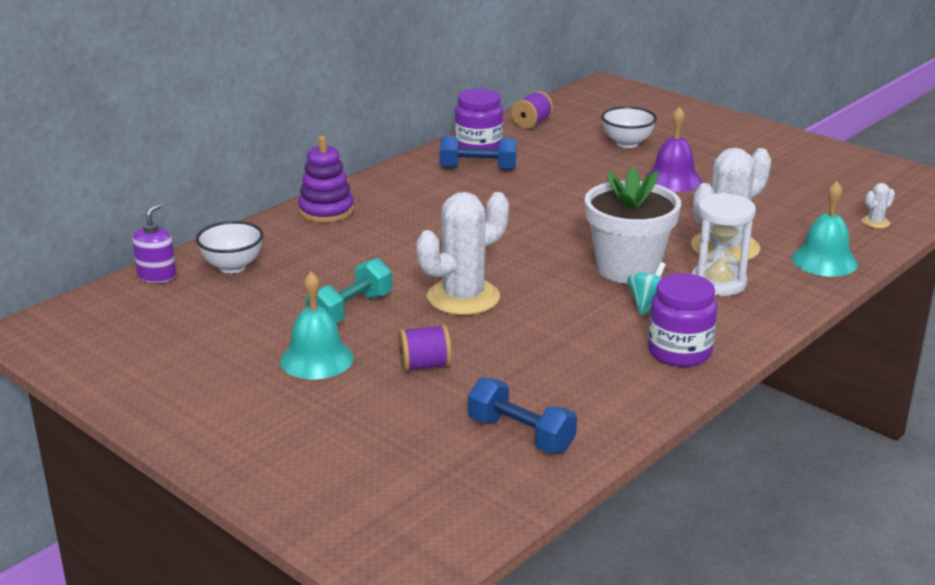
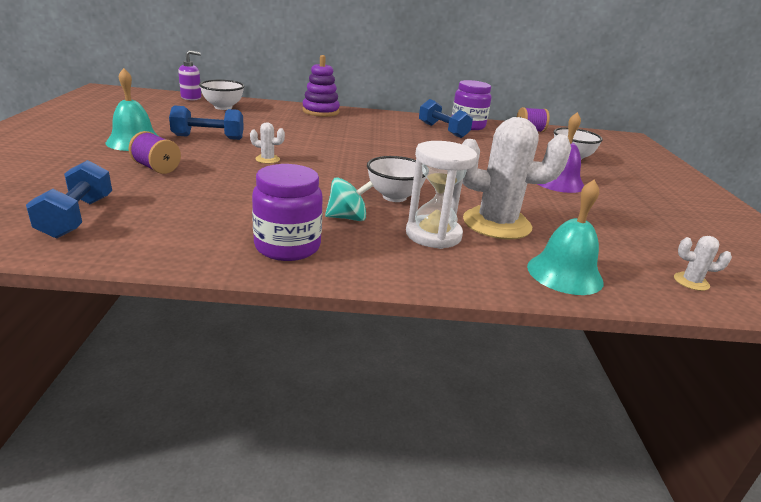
camera: 45 degrees right, 0 degrees up
turquoise dumbbell [306,258,392,323] -> blue dumbbell [169,105,244,140]
white cactus [417,192,509,315] -> white cactus [250,122,285,164], size x0.42
white flower pot [585,167,681,284] -> white bowl [367,156,426,202]

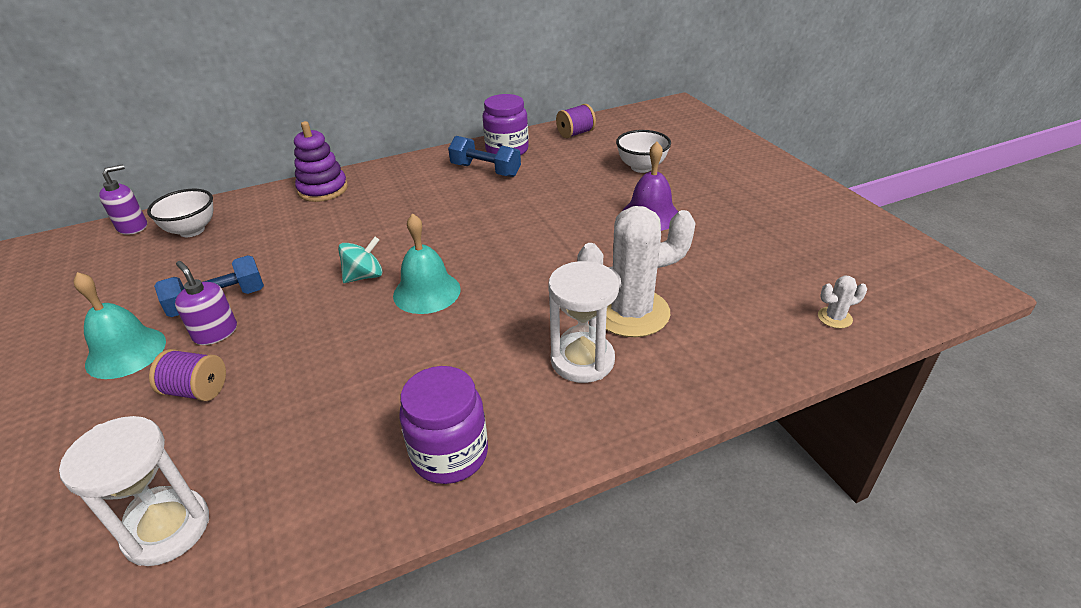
camera: 20 degrees left, 10 degrees up
blue dumbbell [26,160,112,238] -> white hourglass [59,416,209,566]
white cactus [250,122,285,164] -> none
turquoise spinning top [325,177,374,221] -> turquoise spinning top moved to [338,237,383,283]
white bowl [367,156,426,202] -> none
turquoise bell [527,180,604,295] -> turquoise bell moved to [393,213,461,314]
none -> purple soap dispenser [175,261,237,345]

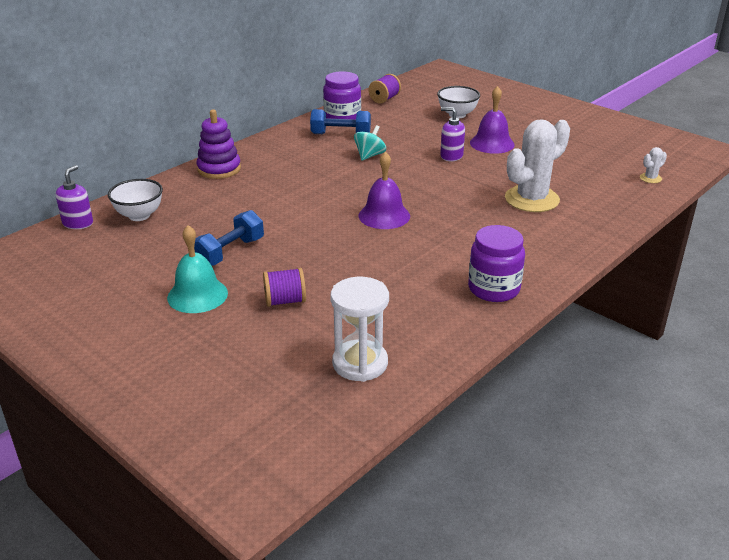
camera: 25 degrees left, 5 degrees down
purple soap dispenser [175,261,237,345] -> purple soap dispenser moved to [440,107,465,161]
turquoise spinning top [338,237,383,283] -> turquoise spinning top moved to [354,125,386,161]
turquoise bell [393,213,461,314] -> purple bell [359,152,410,229]
white hourglass [548,261,619,383] -> none

